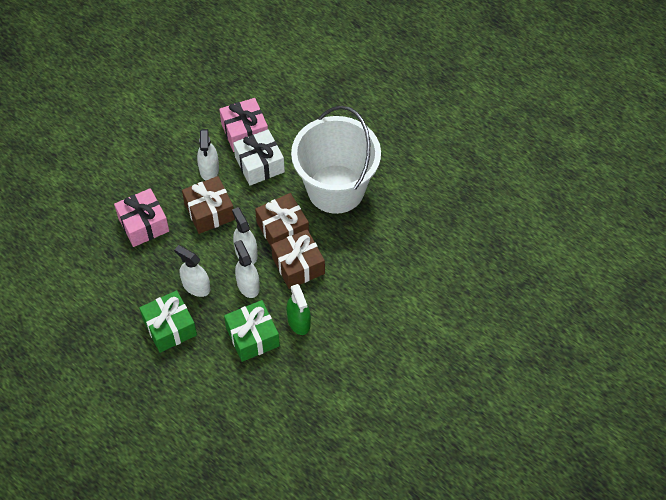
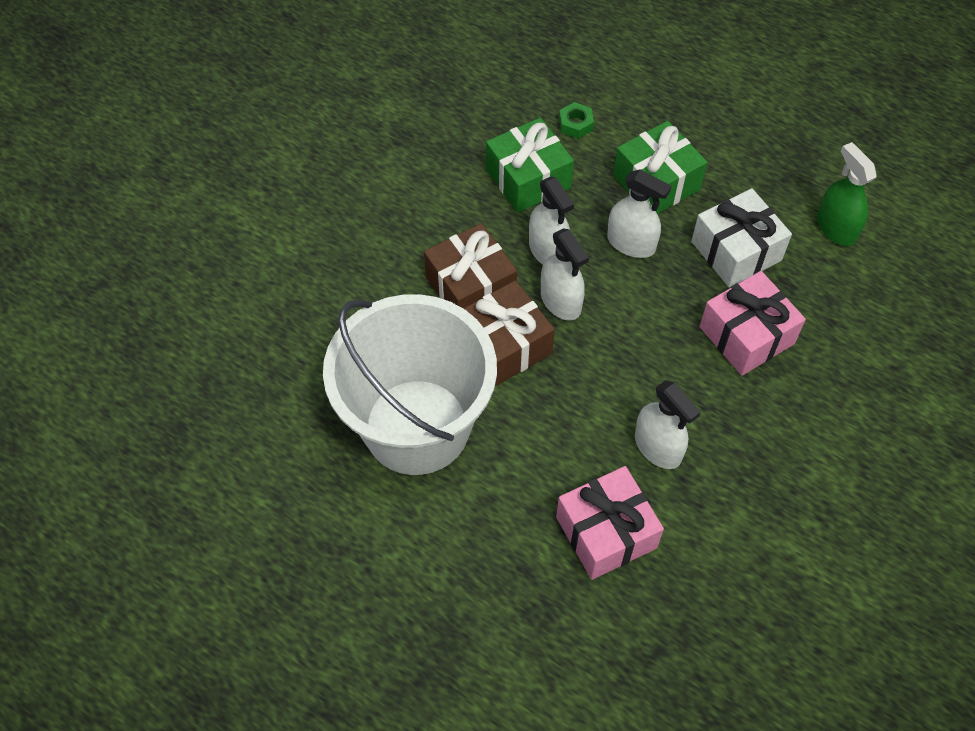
camera: 175 degrees right, 0 degrees up
brown gift [182,176,235,234] -> none
white spray bottle [197,129,219,180] -> white spray bottle turned 150 degrees clockwise [635,380,701,469]
white gift [233,129,285,186] -> white gift moved to [691,188,792,287]
green spray bottle [287,284,311,335] -> green spray bottle moved to [817,142,877,246]
none -> green nut [559,102,594,138]

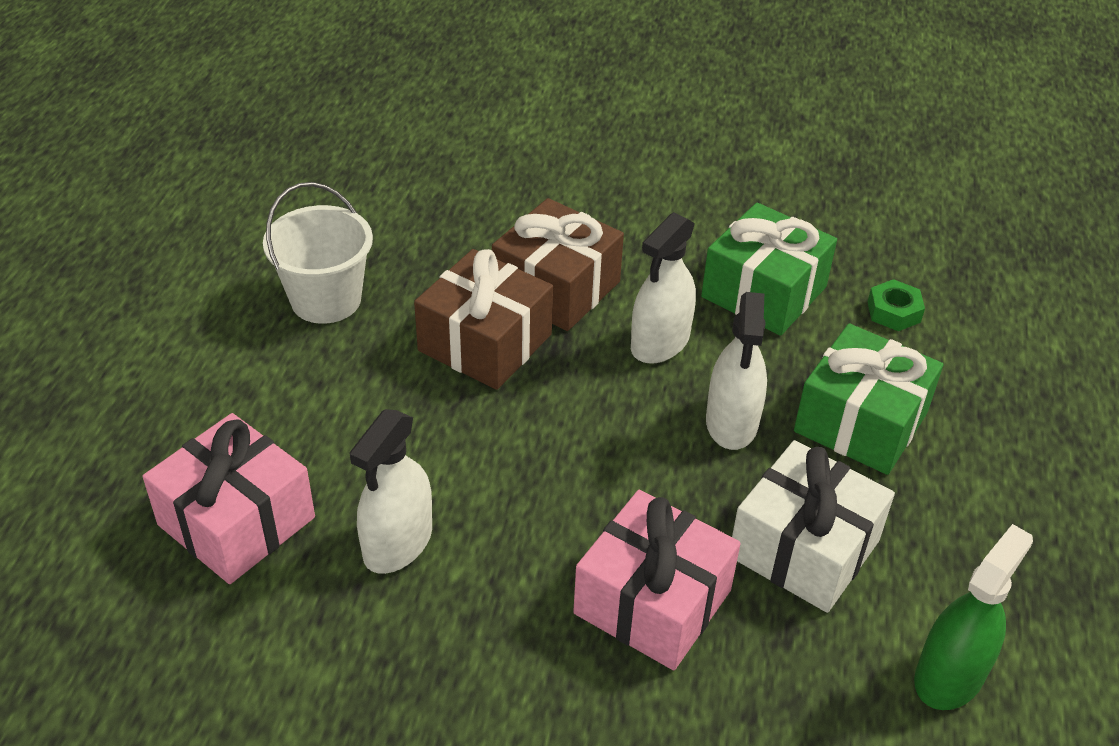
camera: 65 degrees right, 15 degrees down
white bucket [323,294,497,475] -> white bucket [263,182,373,324], size x0.50
white spray bottle [541,228,589,321] -> none

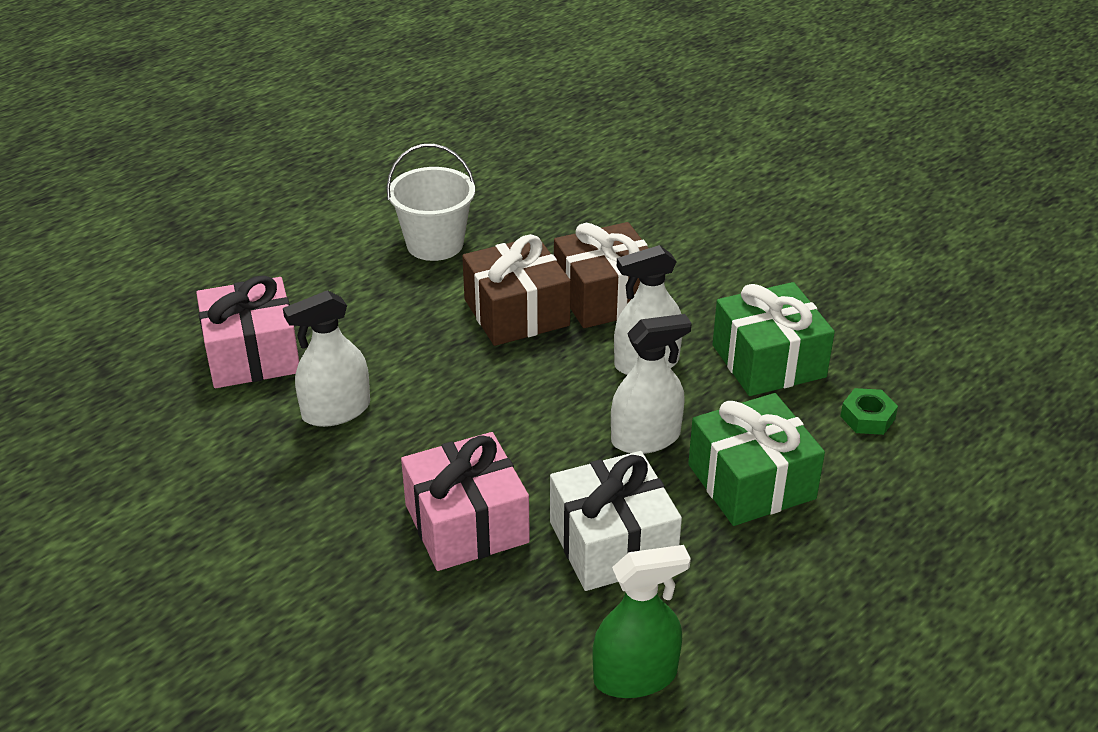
camera: 35 degrees right, 5 degrees down
white spray bottle [706,292,767,450] -> white spray bottle turned 150 degrees counterclockwise [611,314,692,454]

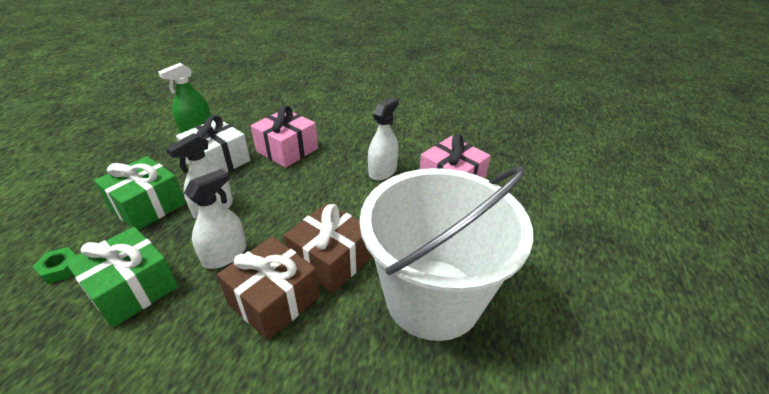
camera: 150 degrees right, 0 degrees up
white bucket [386,144,475,261] -> white bucket [360,166,533,341], size x2.01

